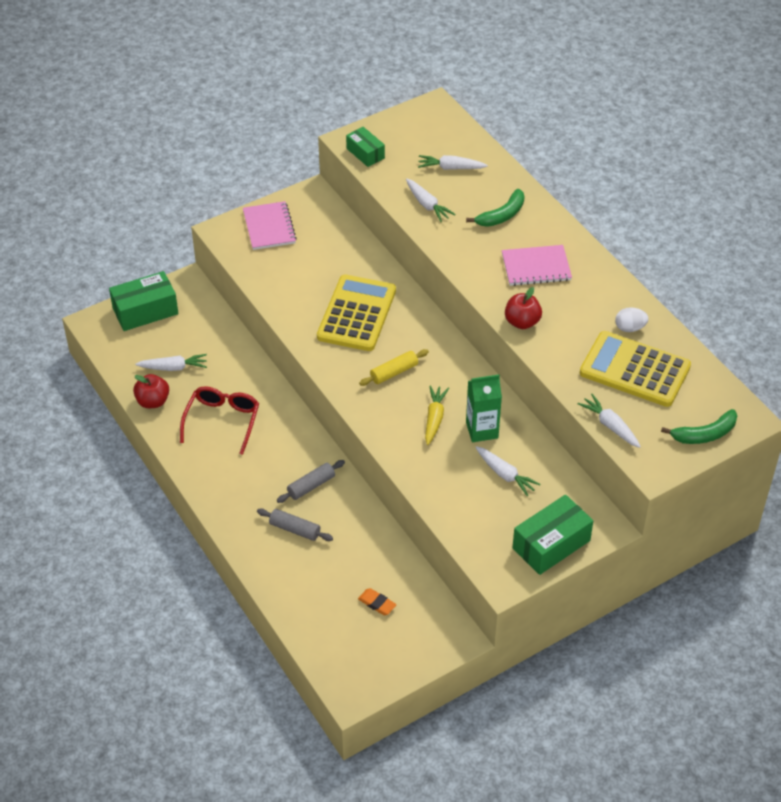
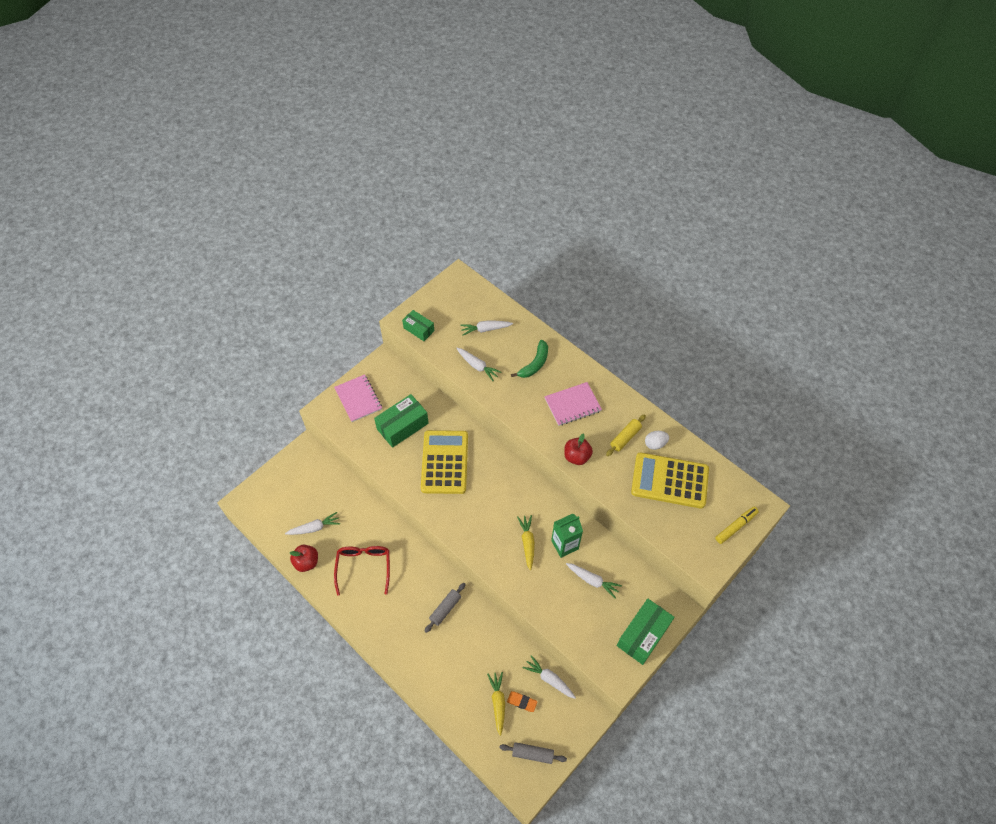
camera: 15 degrees left, 10 degrees up
green box [109,271,179,331] -> green box moved to [374,394,429,448]
grey rolling pin [257,508,333,541] -> grey rolling pin moved to [500,742,567,764]
yellow rolling pin [359,349,429,386] -> yellow rolling pin moved to [606,414,646,456]
white carrot [577,394,641,448] -> white carrot moved to [523,655,576,699]
green banana [661,409,738,444] -> yellow marker [715,507,759,544]
none -> yellow carrot [487,672,505,736]

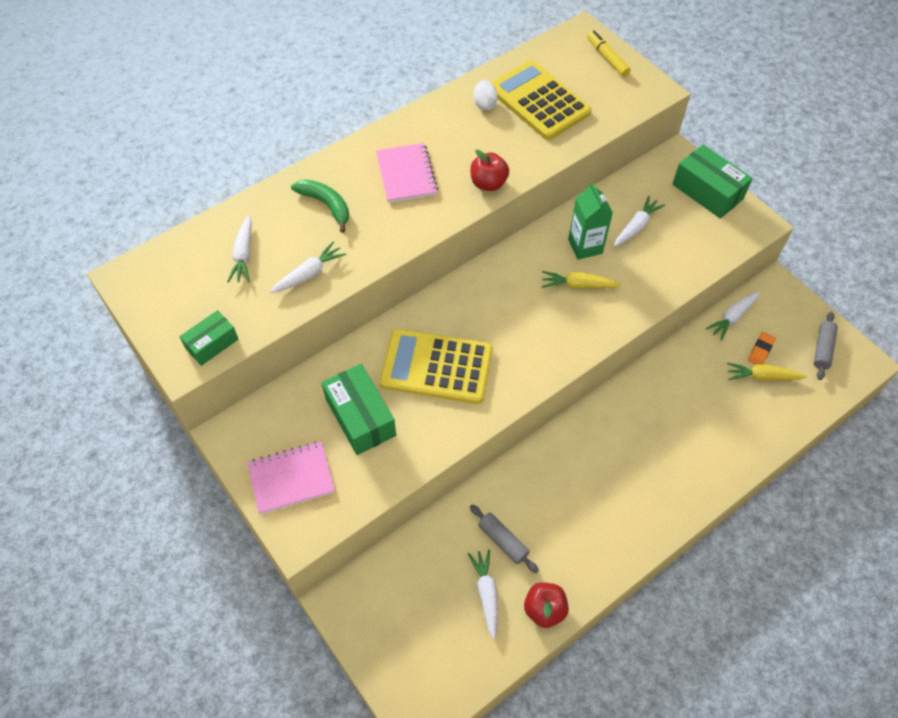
camera: 80 degrees left, 0 degrees up
red glasses [334,546,390,596] -> none
grey rolling pin [425,583,466,633] -> grey rolling pin moved to [470,505,539,573]
yellow rolling pin [606,414,646,456] -> none
yellow calculator [631,452,709,509] -> yellow calculator turned 120 degrees clockwise [491,60,591,140]

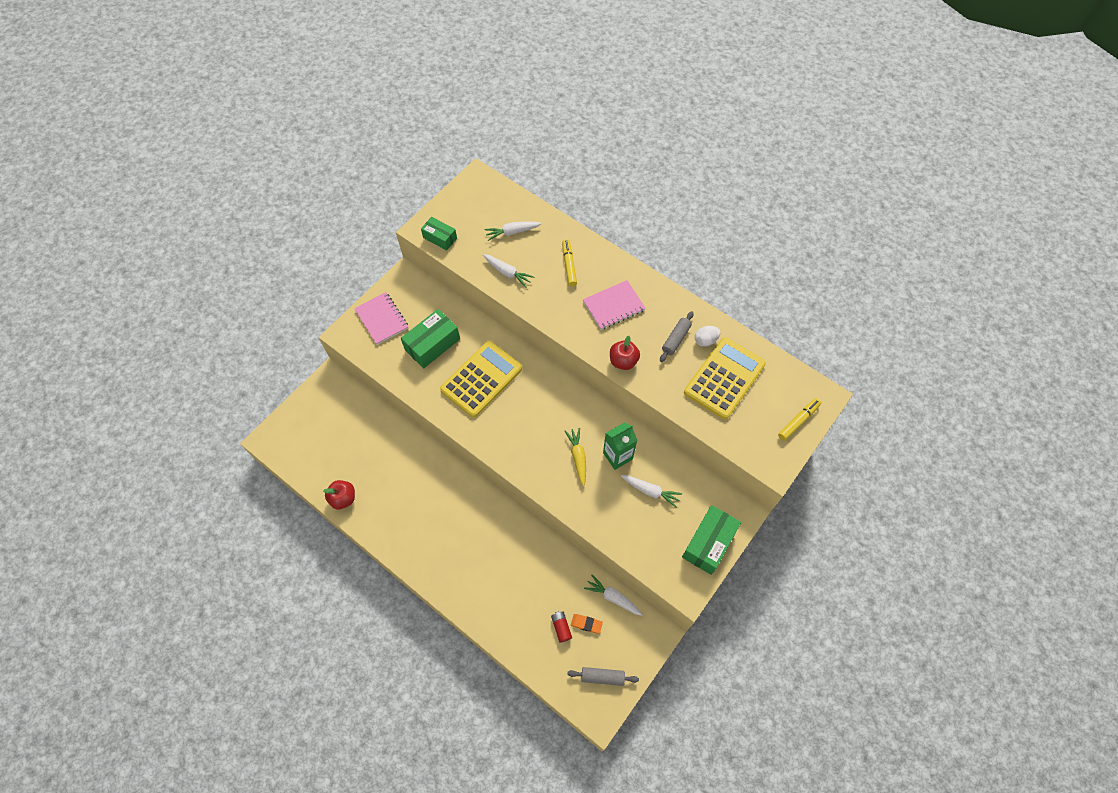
camera: 75 degrees right, 5 degrees up
green banana [291,179,349,233] -> yellow marker [562,239,577,286]
yellow calculator [380,329,493,404] -> yellow calculator turned 45 degrees clockwise [440,341,522,418]
white carrot [468,549,498,639] -> none
grey rolling pin [470,505,539,573] -> grey rolling pin moved to [660,311,694,362]
yellow carrot [727,363,807,381] -> red battery [551,611,572,643]

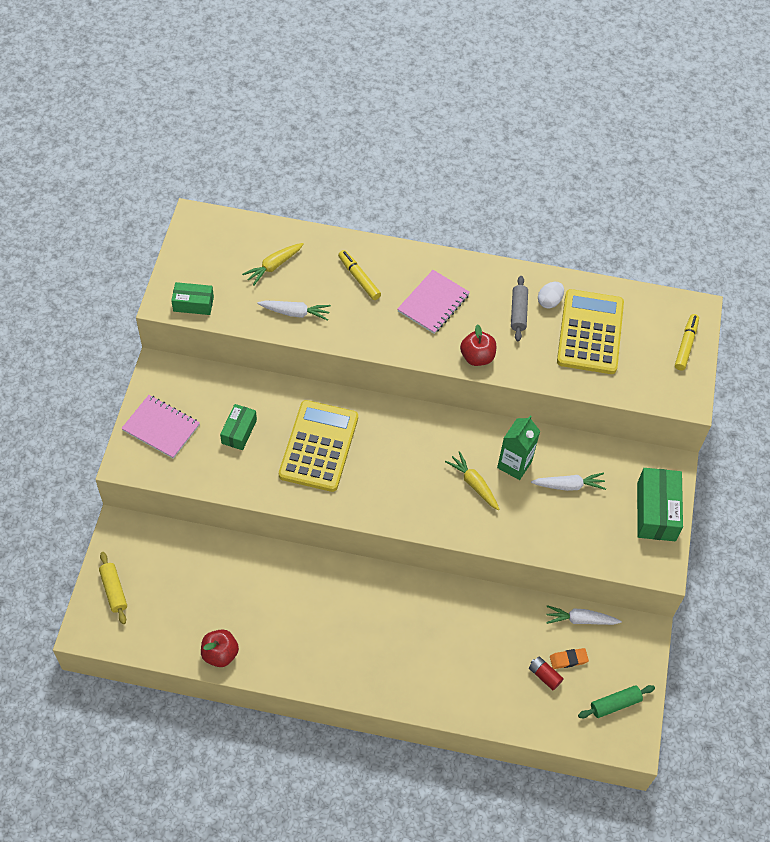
camera: 30 degrees left, 5 degrees down
green box [401,309,460,368] -> green box [220,404,257,450], size x0.61
white carrot [484,221,542,241] -> yellow carrot [242,243,304,286]
grey rolling pin [567,667,639,686] -> green rolling pin [578,685,655,718]
none -> yellow rolling pin [99,552,127,624]

